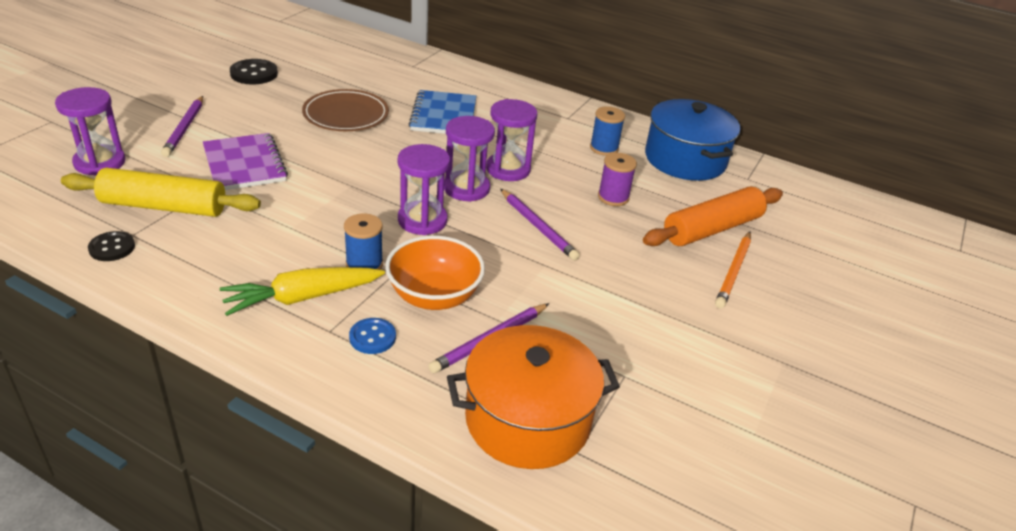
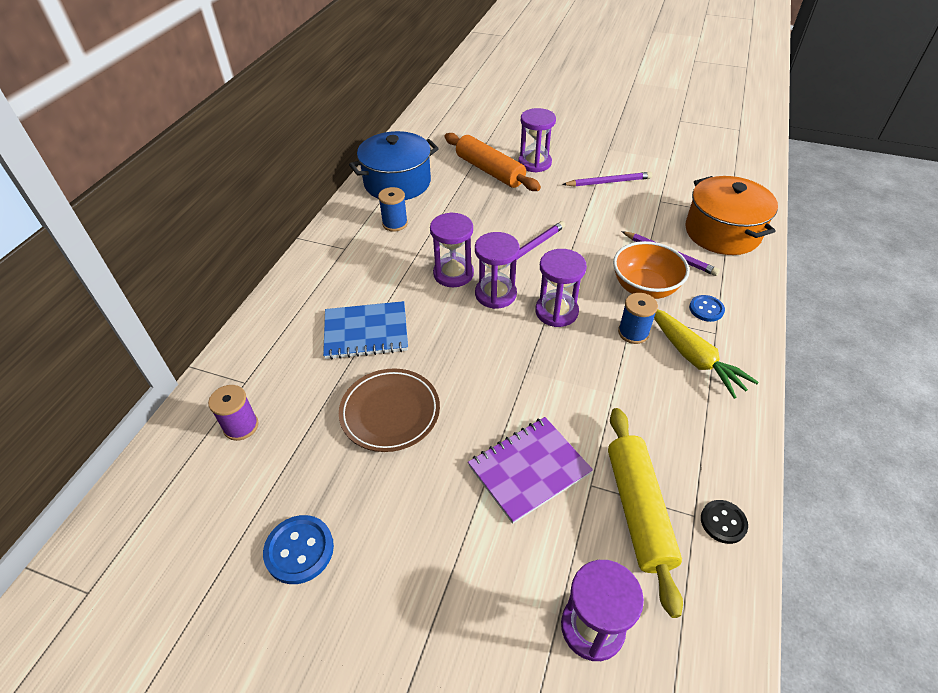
camera: 95 degrees left, 10 degrees up
purple pencil [161,96,203,157] -> purple pencil moved to [562,172,652,187]
black button [230,59,278,85] -> blue button [263,515,334,584]
purple spool [598,153,637,206] -> purple spool moved to [208,385,258,441]
orange pencil [715,232,751,308] -> purple hourglass [518,108,556,173]

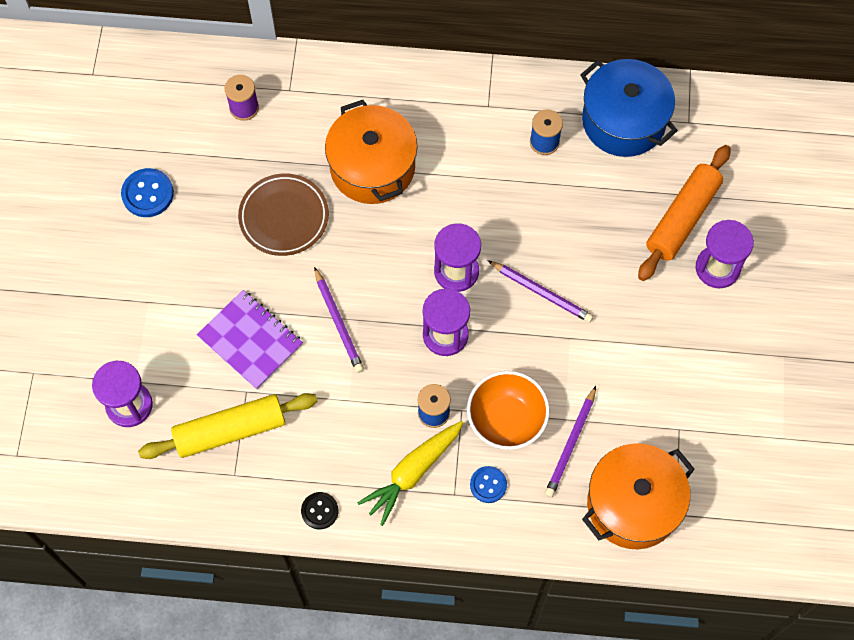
camera: 75 degrees right, 20 degrees up
blue notebook [323,301,408,360] -> orange pot [325,100,417,204]
purple hourglass [430,212,474,287] -> none
purple pencil [562,172,652,187] -> purple pencil moved to [314,267,364,373]
black button [701,500,748,544] -> black button moved to [301,492,338,529]

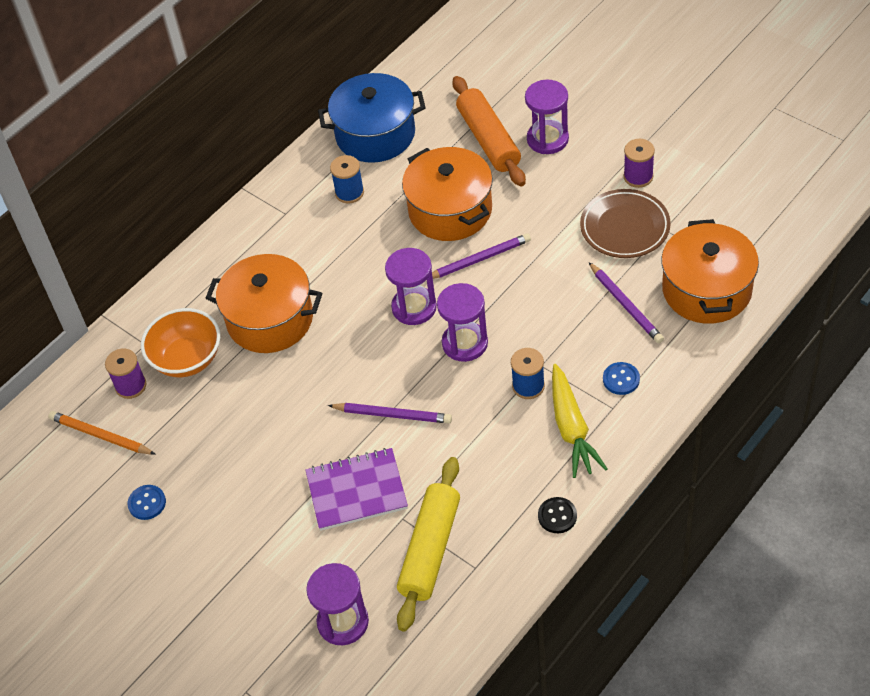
camera: 50 degrees left, 15 degrees down
blue button [121,168,174,217] -> blue button [128,485,166,520], size x0.67
brown plate [238,173,329,256] -> brown plate moved to [580,189,671,258]
orange bowl [467,371,550,450] -> orange bowl moved to [141,308,220,377]
none -> orange pencil [48,411,156,455]
none -> orange pot [402,147,493,241]
none -> purple spool [624,139,655,188]

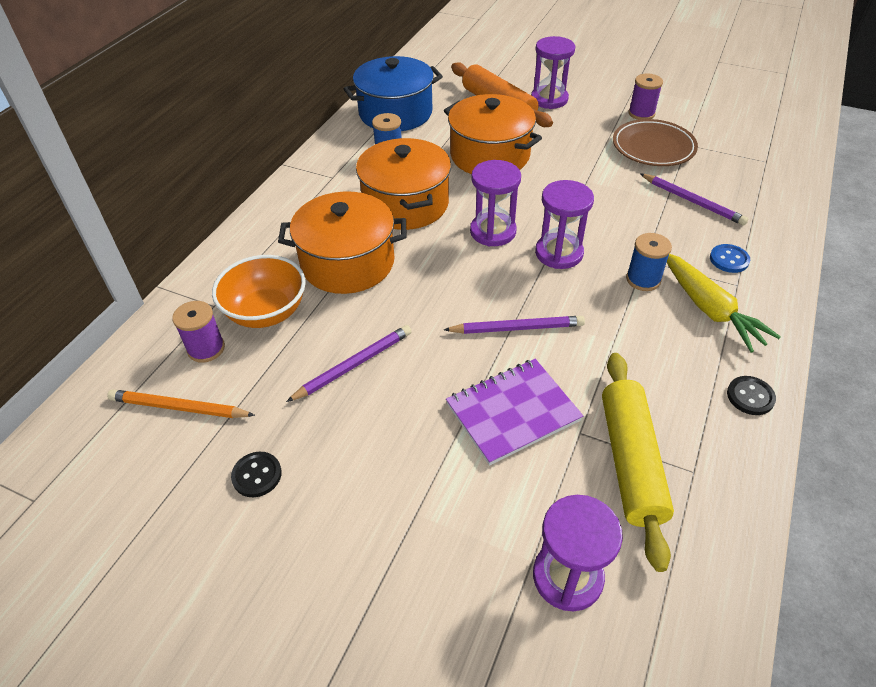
camera: 20 degrees left, 5 degrees down
blue button [128,485,166,520] -> black button [231,452,282,497]
purple pencil [432,233,531,279] -> purple pencil moved to [286,325,412,402]
orange pot [661,219,759,324] -> orange pot moved to [356,138,451,230]

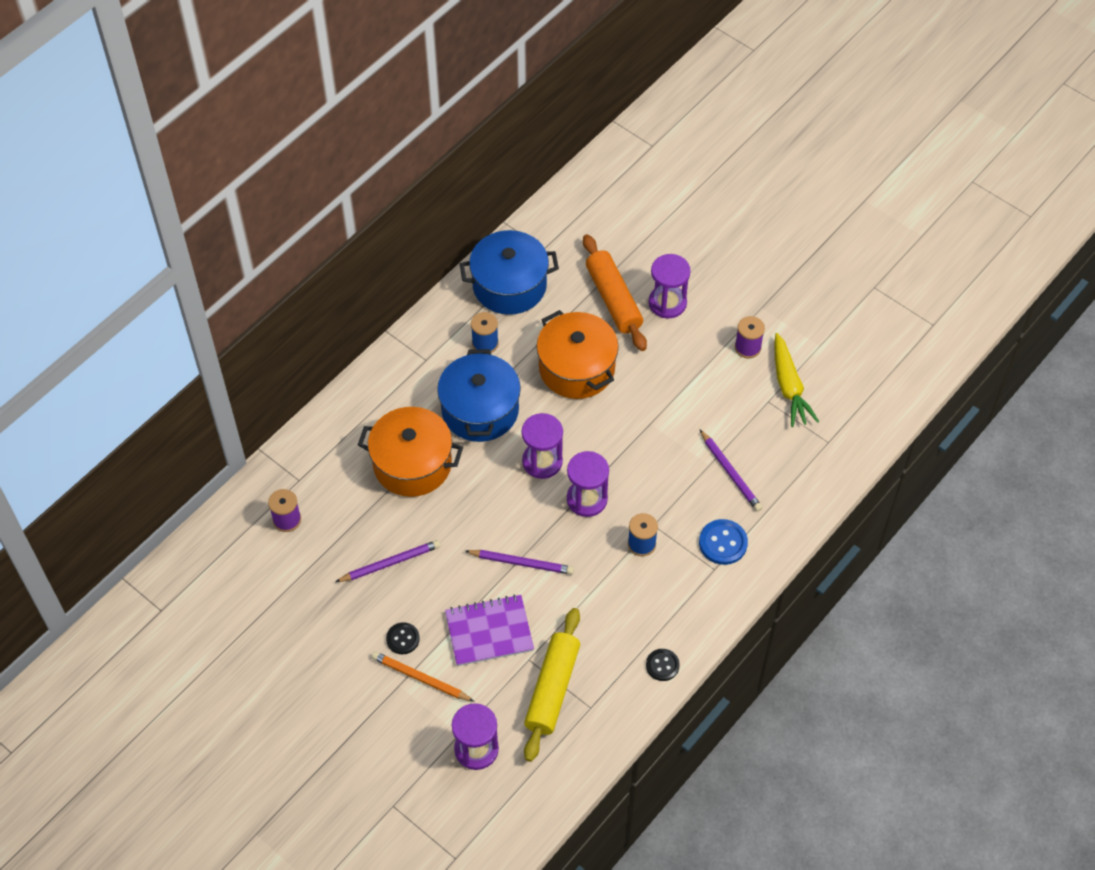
camera: 15 degrees right, 10 degrees up
orange pencil [107,389,255,418] -> orange pencil moved to [371,651,475,702]
orange bowl [212,255,306,328] -> none
black button [231,452,282,497] -> black button moved to [386,622,420,654]
orange pot [356,138,451,230] -> blue pot [437,349,521,442]
brown plate [613,119,698,166] -> none
yellow carrot [667,254,781,353] -> yellow carrot moved to [774,333,819,427]
blue button [710,244,750,273] -> blue button [699,519,748,565], size x1.50

